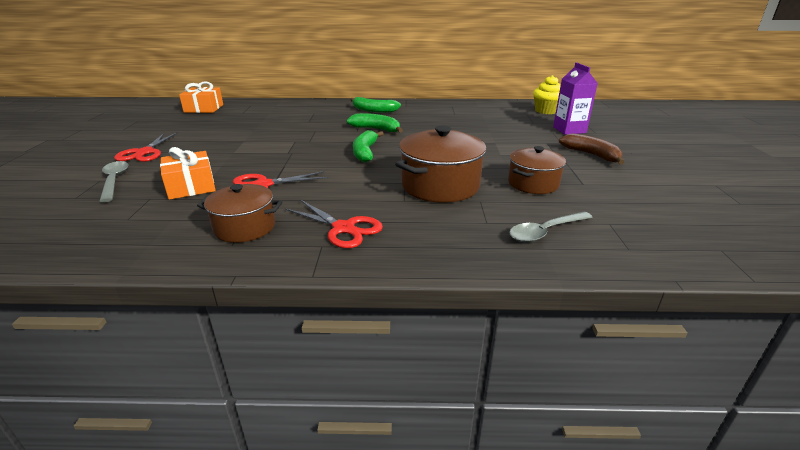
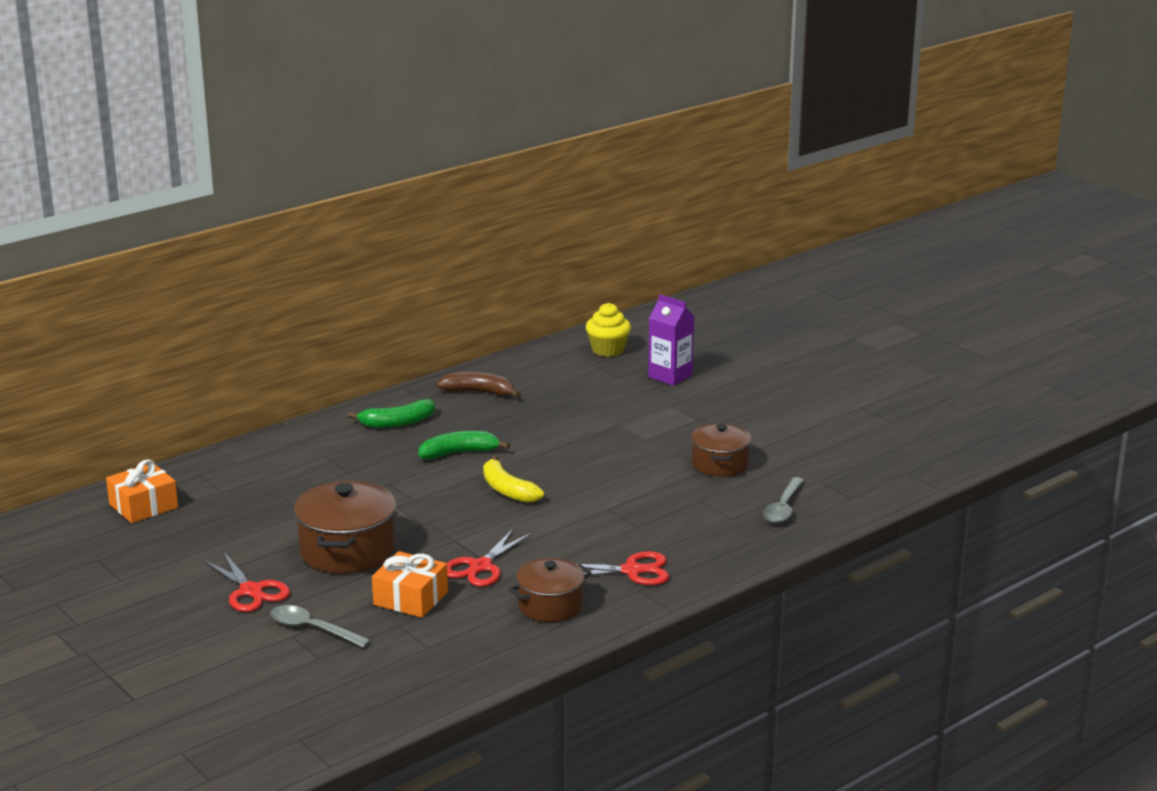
camera: 40 degrees left, 5 degrees down
green banana [353,130,383,162] -> yellow banana [483,455,544,503]
brown pot [395,126,486,203] -> brown pot moved to [294,481,396,574]
brown banana [559,133,624,164] -> brown banana moved to [437,372,520,398]

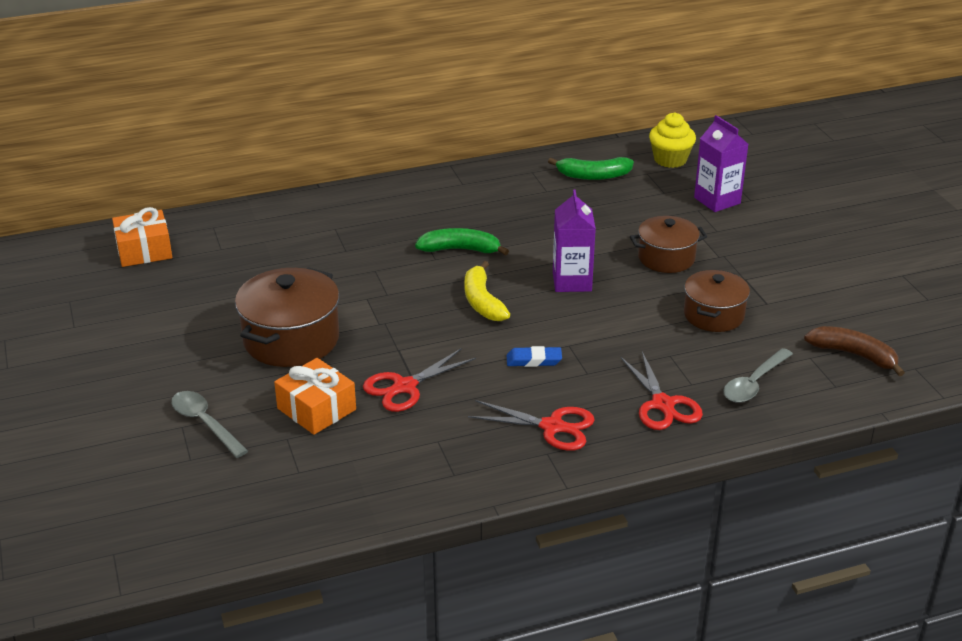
camera: 20 degrees right, 10 degrees up
red scissors [203,552,290,612] -> red scissors moved to [620,352,703,430]
green banana [348,399,435,428] -> green banana moved to [548,157,634,180]
brown banana [437,372,520,398] -> brown banana moved to [804,326,905,376]
brown pot [509,558,592,622] -> brown pot moved to [630,216,707,273]
none -> blue eraser [507,346,562,367]
none -> purple carton [553,189,596,292]

